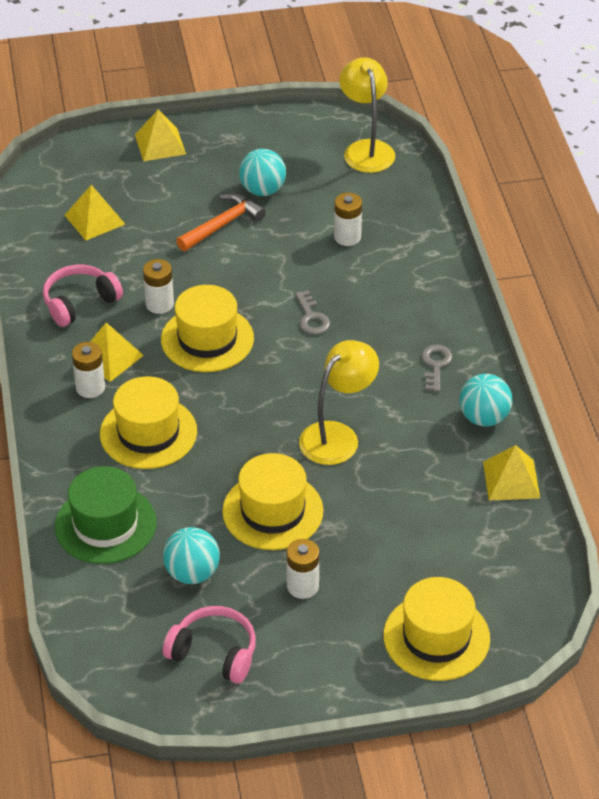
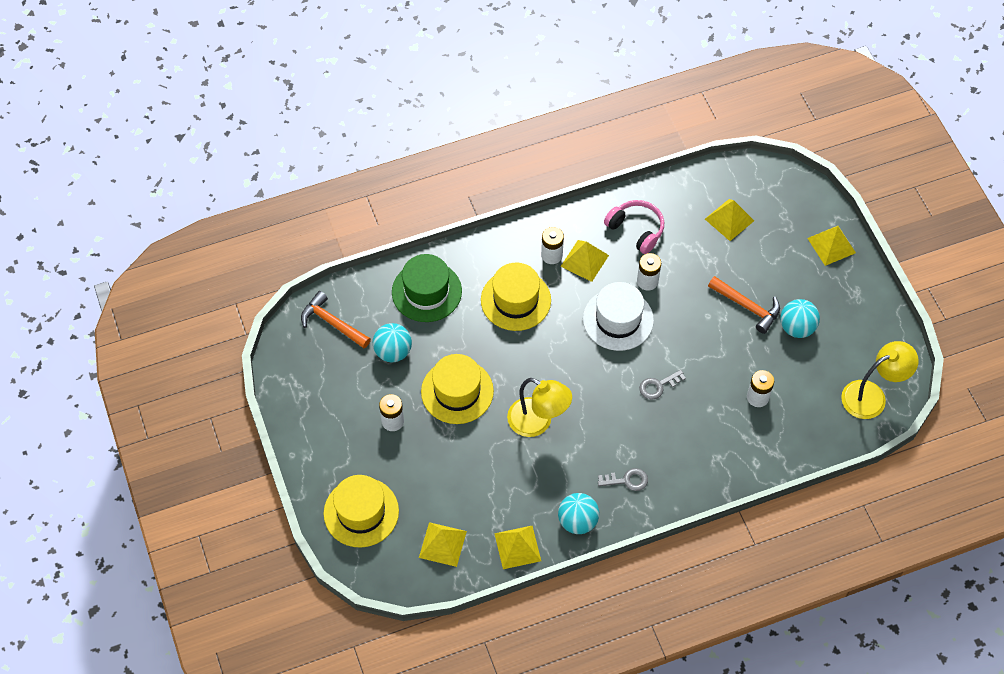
camera: 80 degrees right, 15 degrees up
yellow hat [161,285,254,372] -> white hat [583,282,654,351]
pink headphones [163,606,256,684] -> none
none -> orange hammer [301,291,371,348]
none -> yellow pyramid [419,522,467,567]

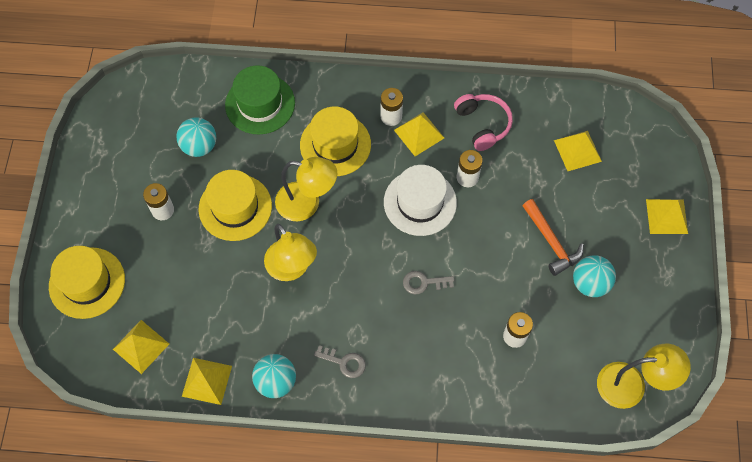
camera: 25 degrees right, 5 degrees up
orange hammer [301,291,371,348] -> none
none -> yellow lamp [275,157,337,221]

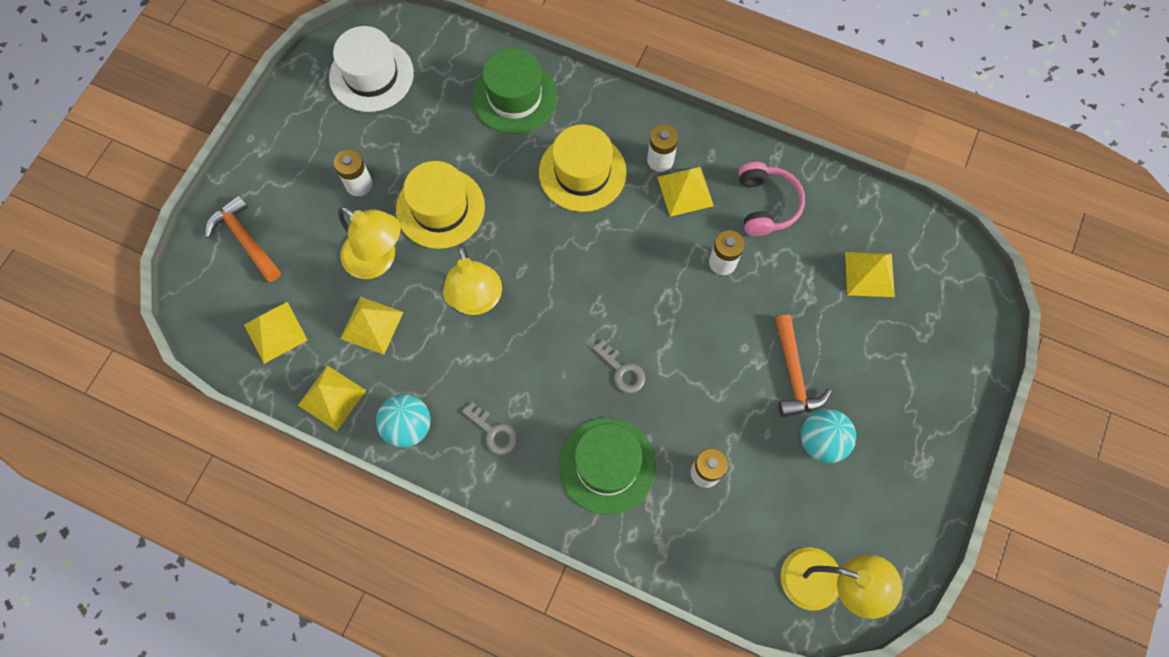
camera: 20 degrees right, 5 degrees up
yellow hat [49,246,125,319] -> orange hammer [205,195,281,282]
turquoise ball [176,117,216,157] -> none
yellow lamp [275,157,337,221] -> yellow lamp moved to [338,207,401,279]
white hat [384,165,457,236] -> white hat moved to [329,26,414,112]
grey key [403,271,454,294] -> grey key turned 150 degrees counterclockwise [593,339,645,393]
yellow pyramid [646,199,688,234] -> yellow pyramid moved to [340,297,403,355]
none -> green hat [558,417,656,515]

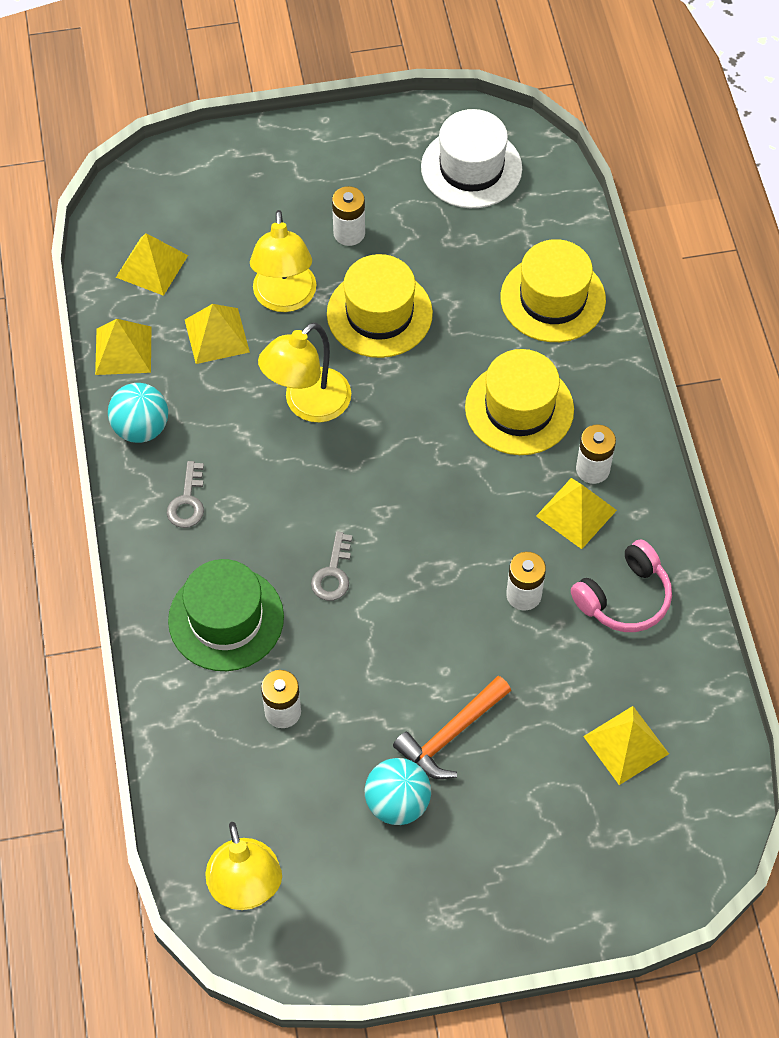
camera: 55 degrees right, 10 degrees down
orange hammer [205,195,281,282] -> none
green hat [472,48,557,134] -> yellow hat [500,239,606,342]

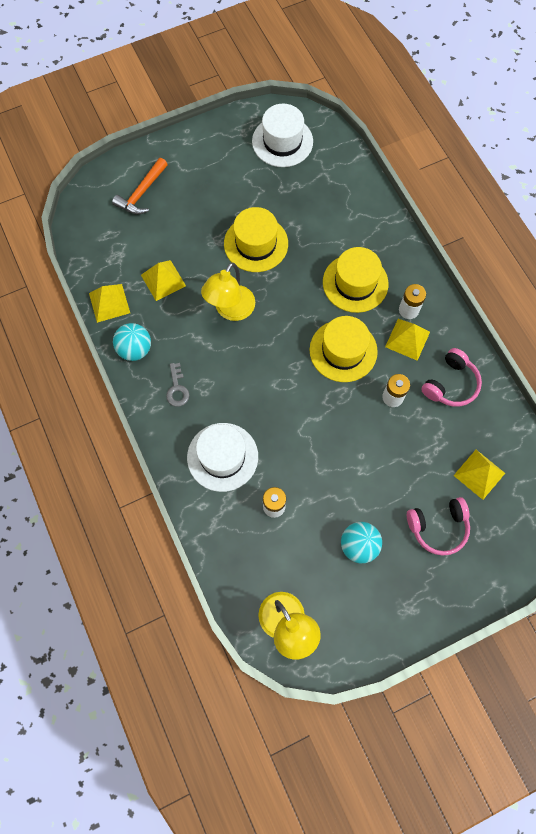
camera: 15 degrees left, 10 degrees up
yellow pyramid [116,233,188,296] -> none
green hat [168,559,284,671] -> white hat [187,423,258,492]
yellow lamp [250,210,316,312] -> none
grey key [311,532,353,601] -> none
white battery [332,186,365,246] -> none
orange hammer [393,676,511,779] -> orange hammer moved to [112,158,168,215]
yellow hat [500,239,606,342] -> yellow hat moved to [309,316,378,382]
none -> pink headphones [407,497,470,556]

